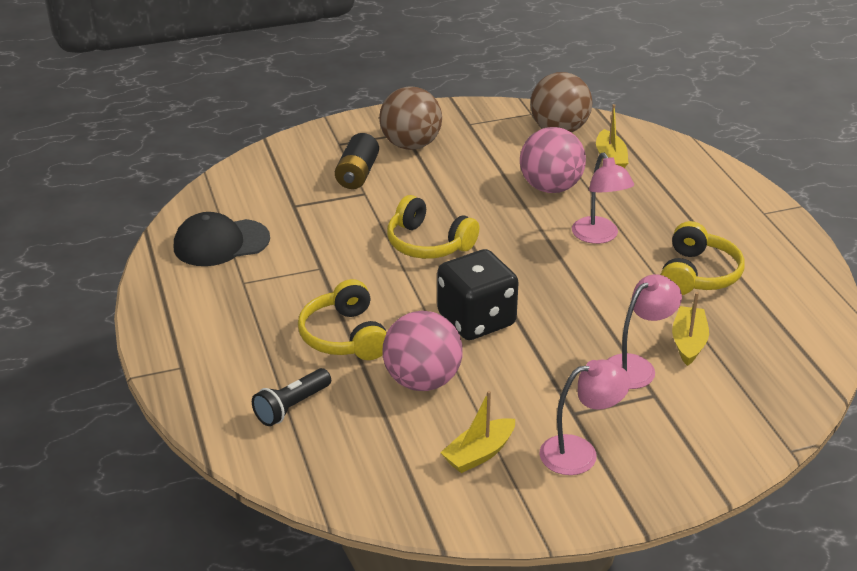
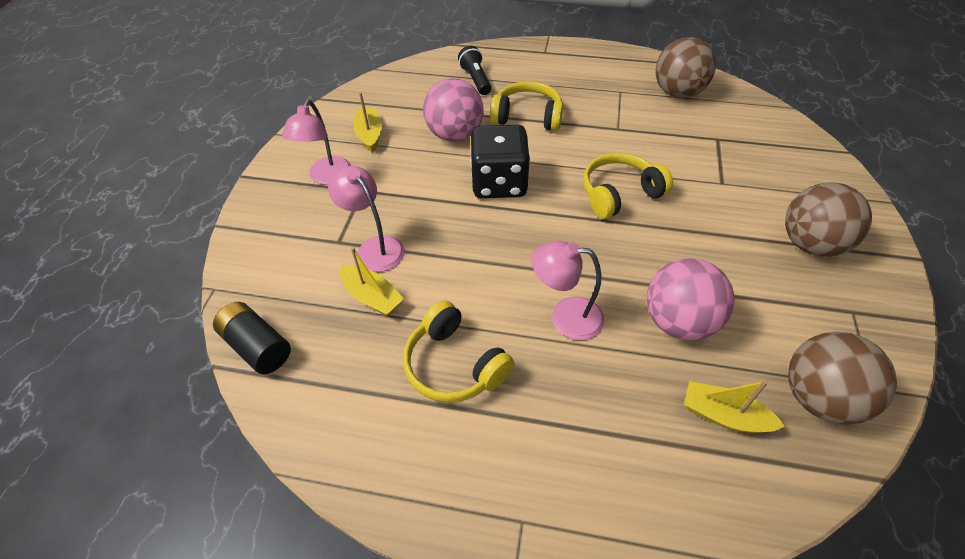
camera: 120 degrees right, 15 degrees up
black cap [174,212,270,266] -> brown ball [656,37,716,98]
black battery [335,133,379,189] -> black battery moved to [213,302,291,374]
pink lamp [607,274,682,389] -> pink lamp turned 150 degrees clockwise [328,166,405,272]

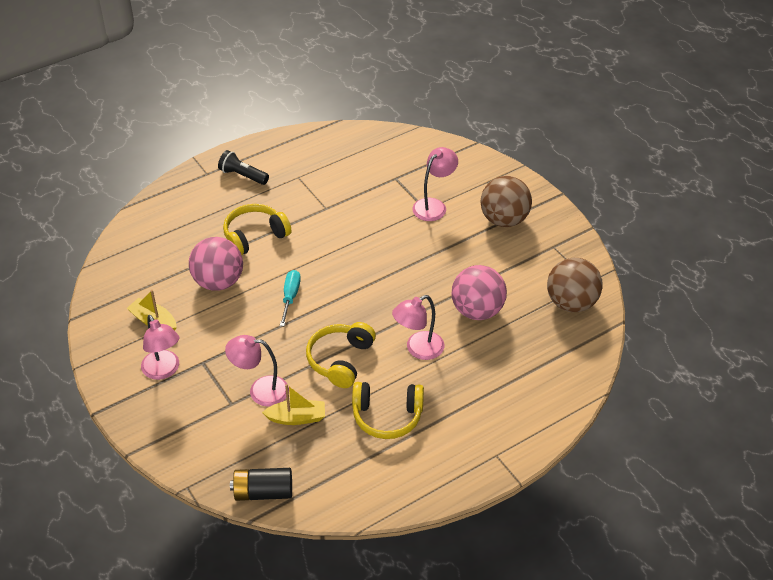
camera: 45 degrees left, 5 degrees down
black flashlight [458,46,491,95] -> black flashlight moved to [218,150,269,185]
black dice [470,125,530,198] -> turquoise screwdriver [280,270,301,326]
yellow headphones [583,153,673,219] -> yellow headphones moved to [306,322,376,388]
brown ball [656,37,716,98] -> none
yellow boat [684,380,785,433] -> none
none -> pink lamp [412,147,458,221]

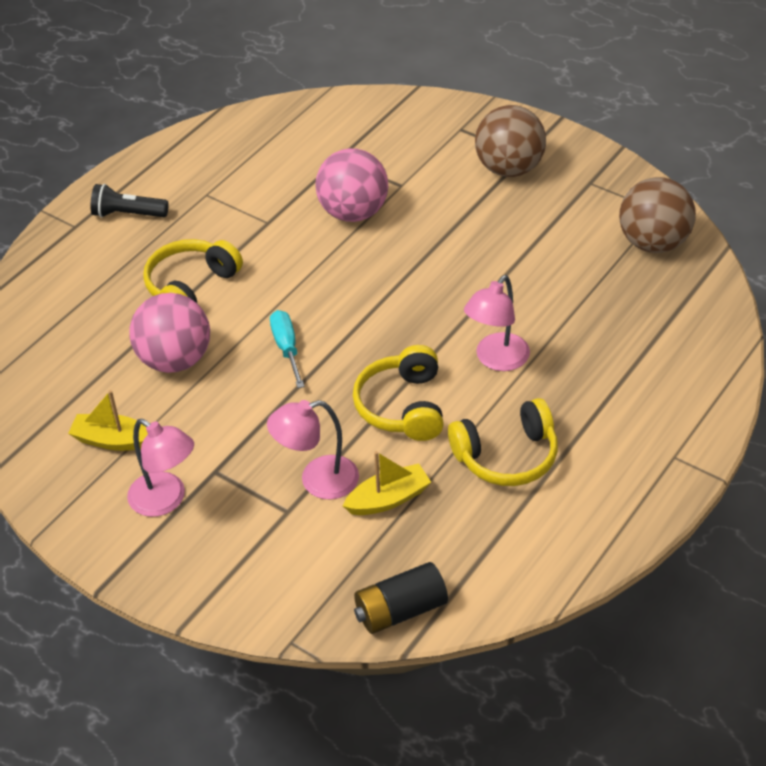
camera: 20 degrees left, 0 degrees up
pink lamp [412,147,458,221] -> none
pink ball [451,265,507,320] -> pink ball moved to [315,148,388,222]

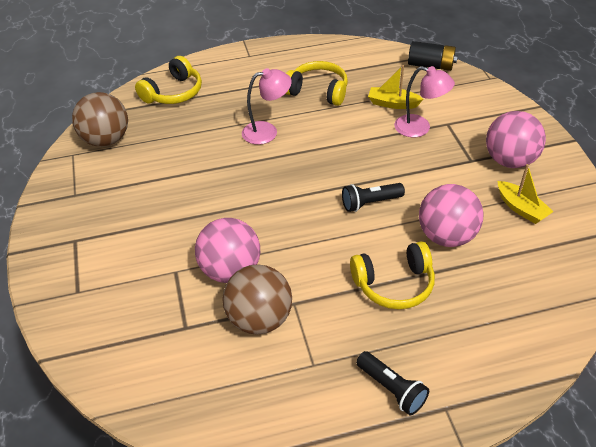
camera: 140 degrees left, 0 degrees up
pink lamp [127,419,194,517] -> pink ball [486,111,546,168]
turquoise screwdriver [270,310,304,388] -> black flashlight [342,183,405,212]
yellow headphones [353,345,444,441] -> yellow headphones moved to [135,56,202,104]
brown ball [475,105,546,177] -> brown ball moved to [222,264,292,335]

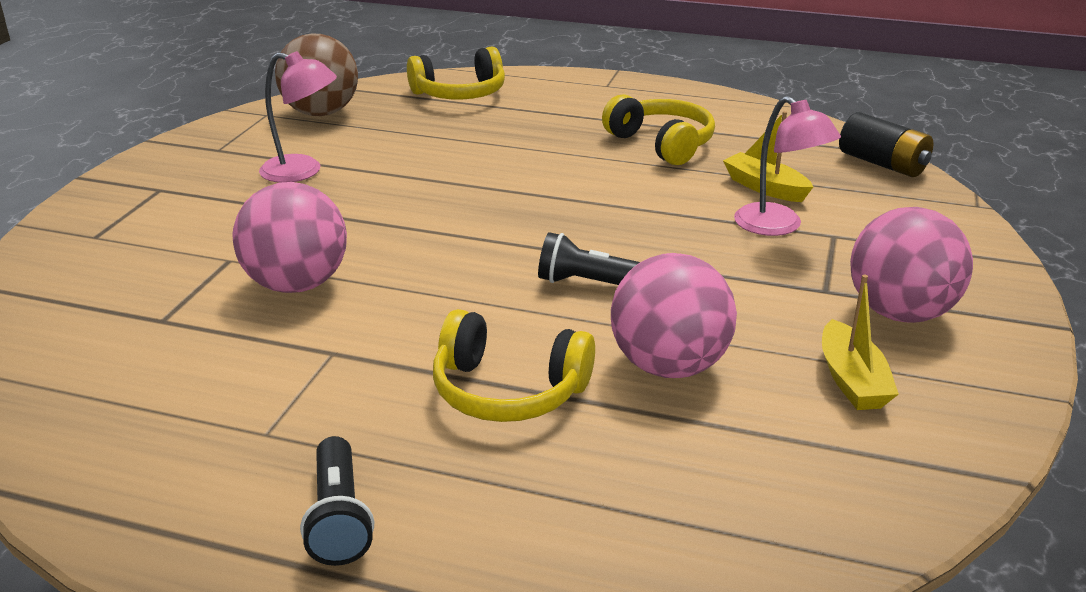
camera: 30 degrees right, 15 degrees down
brown ball [222,264,292,335] -> none
pink lamp [242,68,292,145] -> pink lamp moved to [259,51,337,183]

